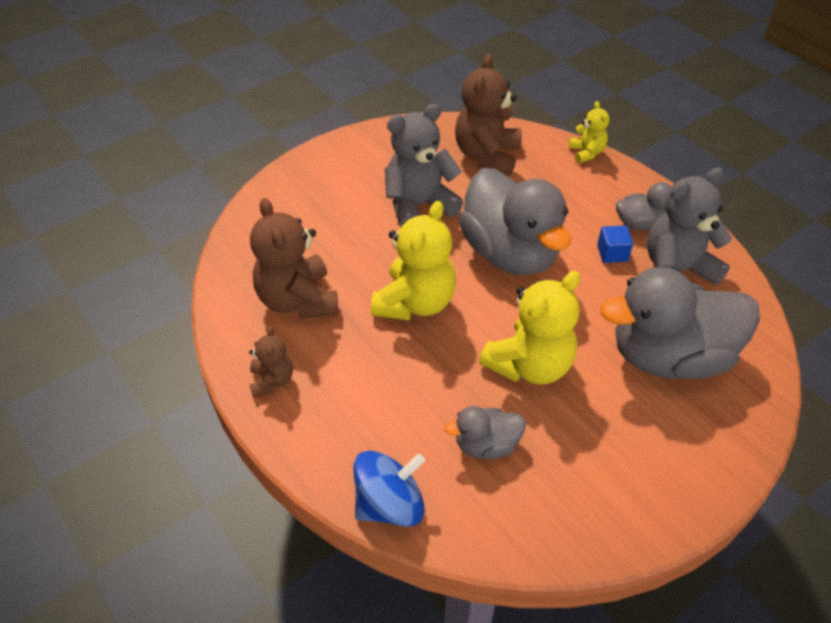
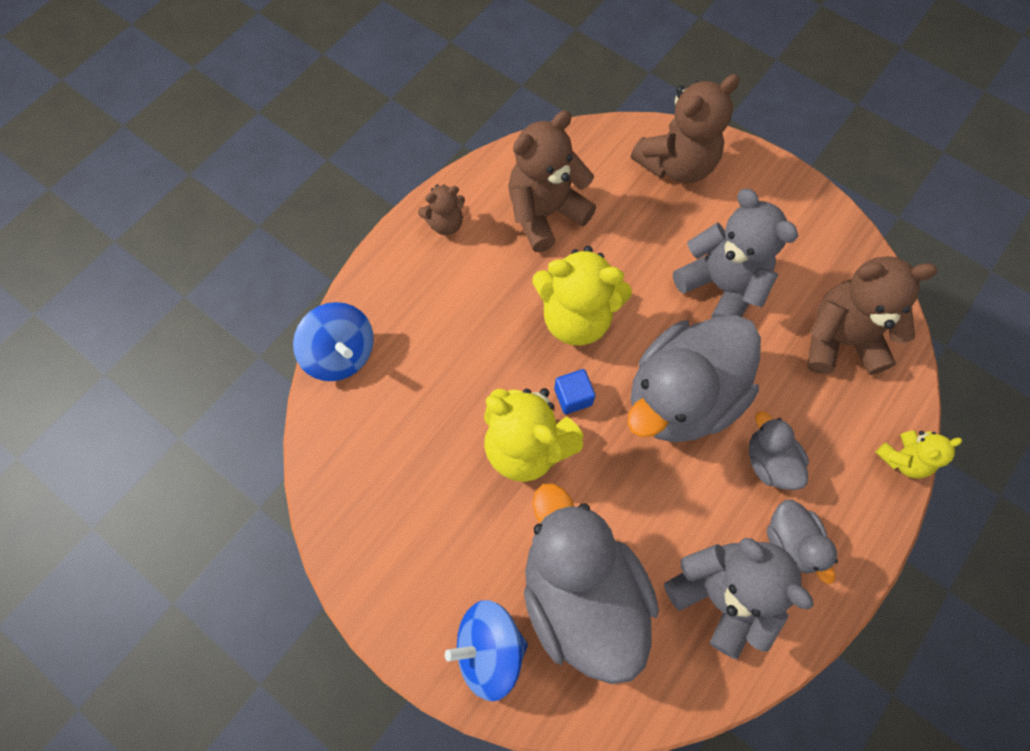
camera: 75 degrees right, 20 degrees up
grey duck [444,406,525,459] -> grey duck moved to [749,411,809,490]
blue cube [597,226,633,263] -> blue cube moved to [554,369,596,414]
none -> blue spinning top [445,600,528,702]
none -> brown teddy bear [631,74,740,183]

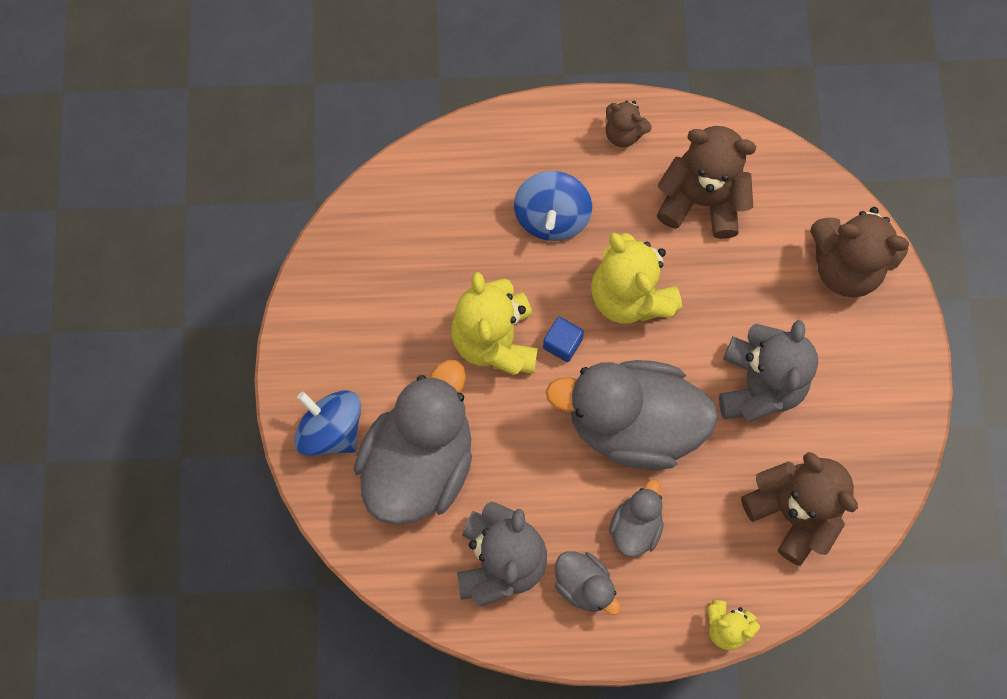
camera: 50 degrees right, 5 degrees up
blue spinning top [293,302,374,381] -> blue spinning top moved to [514,171,592,241]
grey duck [767,500,838,584] -> grey duck turned 75 degrees counterclockwise [555,551,621,615]

